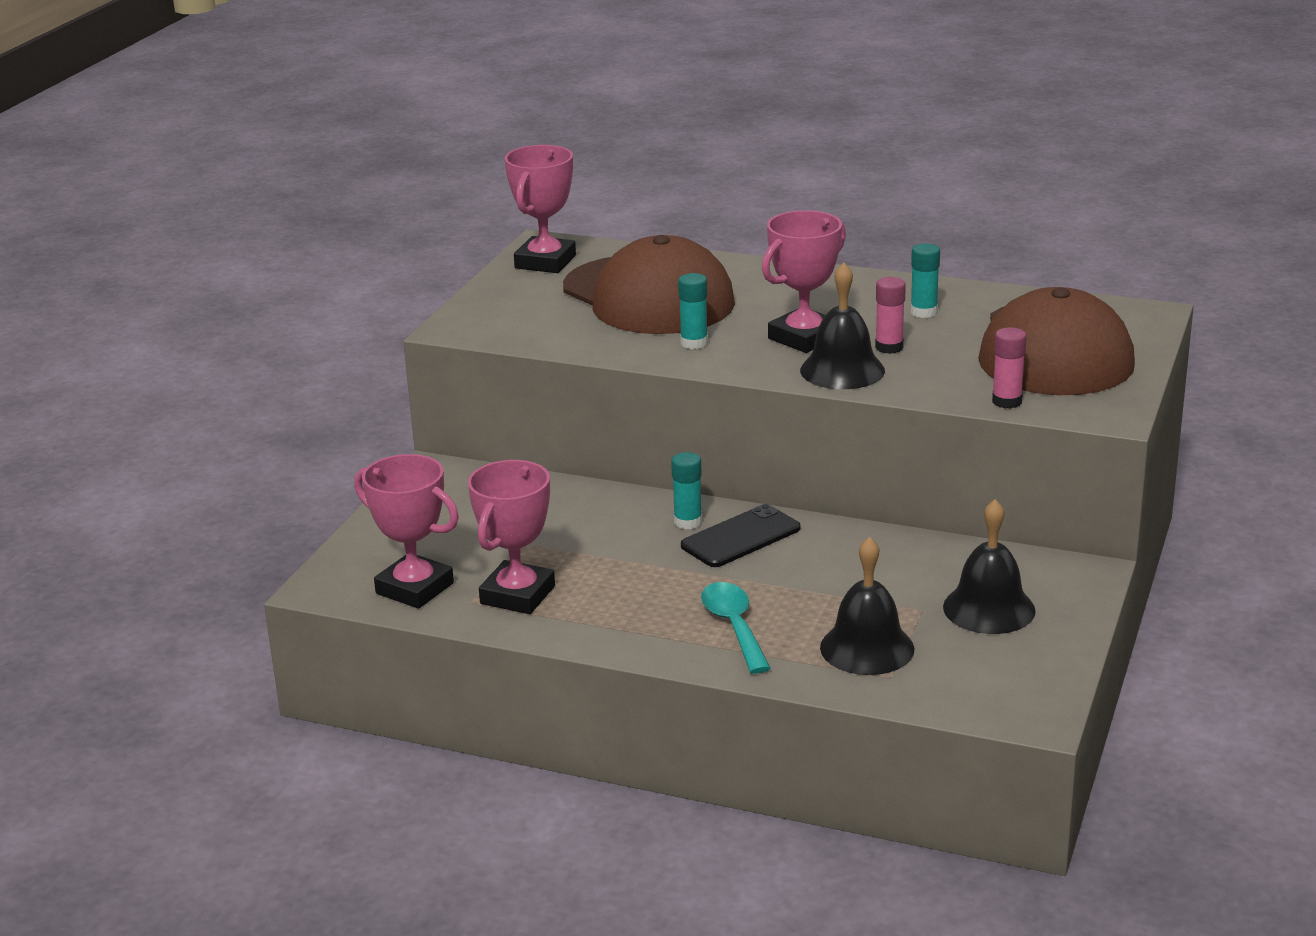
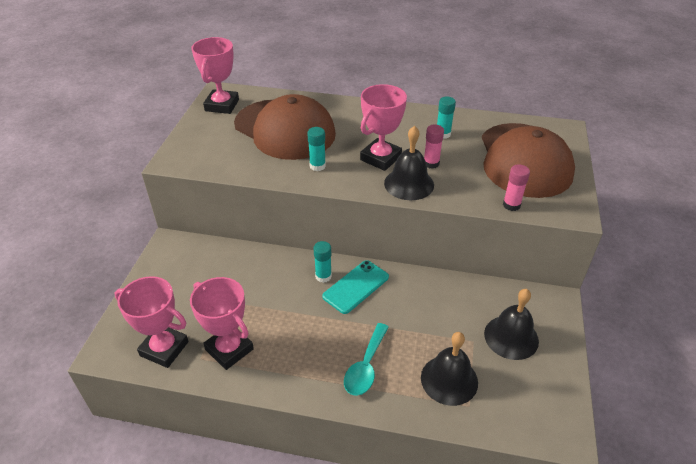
camera: 10 degrees left, 15 degrees up
pink trophy [468,460,555,614] -> pink trophy turned 60 degrees counterclockwise [190,277,254,370]
black phone [681,504,801,567] -> turquoise phone [322,260,389,314]
turquoise spoon [701,582,771,673] -> turquoise spoon turned 135 degrees counterclockwise [344,323,389,396]

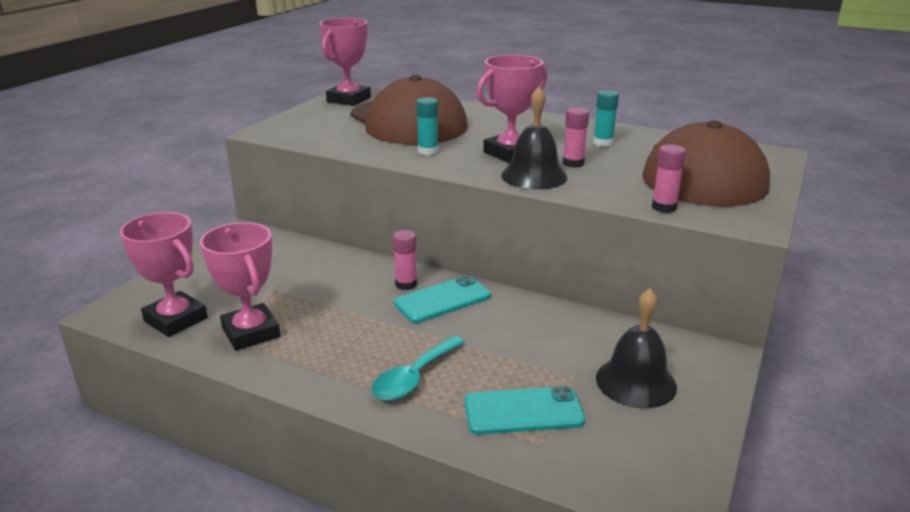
camera: 15 degrees right, 15 degrees down
turquoise glue stick [313,241,332,283] -> pink glue stick [393,230,417,290]
black bell [421,332,478,406] -> turquoise phone [465,386,585,434]

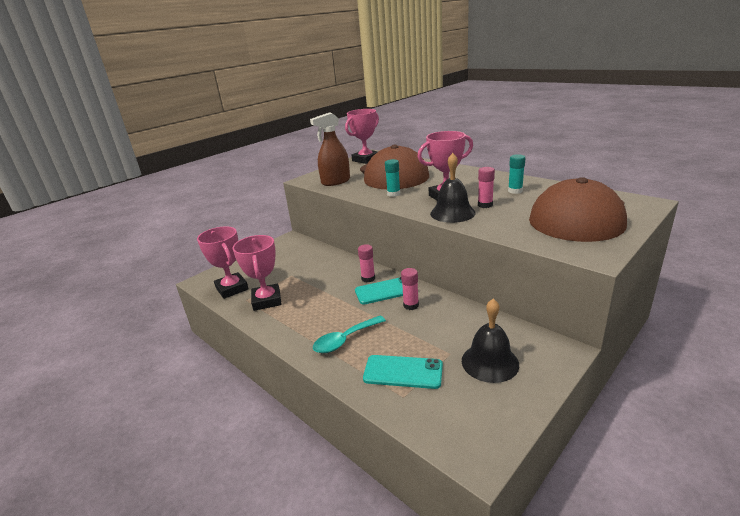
camera: 20 degrees right, 0 degrees up
pink glue stick [652,144,686,213] -> pink glue stick moved to [401,268,419,310]
none -> brown spray bottle [310,112,350,186]

